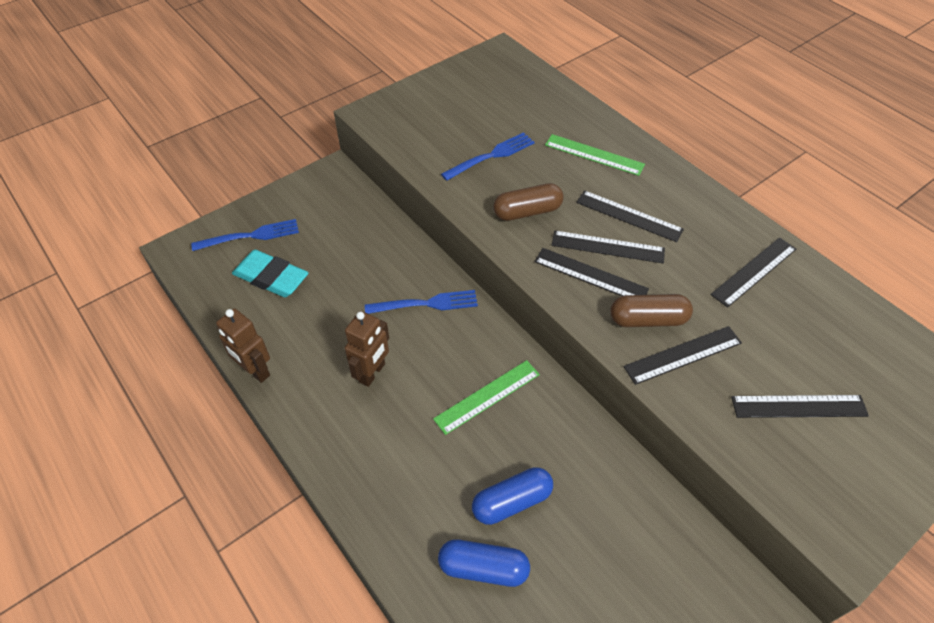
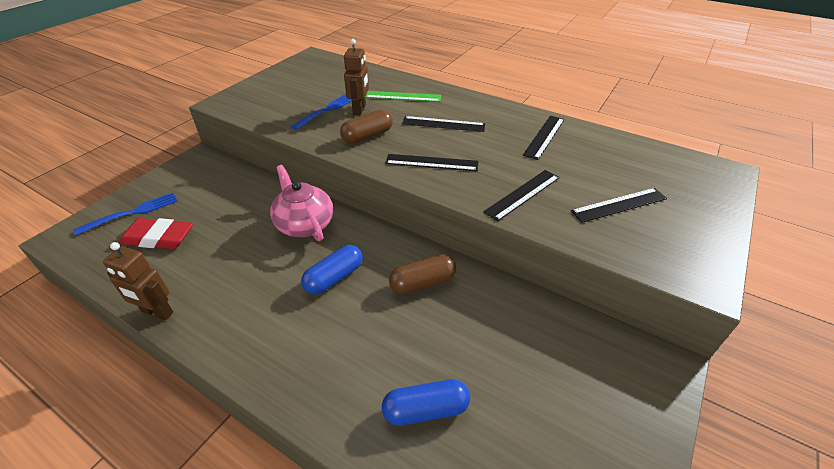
camera: 20 degrees left, 10 degrees down
turquoise eraser [232,250,308,297] -> red eraser [119,218,193,249]
brown robot [345,311,389,387] -> brown robot moved to [344,39,369,115]
blue fork [365,290,478,314] -> pink teapot [270,165,333,241]
green ruler [433,360,540,435] -> none
blue capsule [472,467,553,525] -> blue capsule moved to [301,245,363,295]
black ruler [552,231,665,263] -> none
brown capsule [610,294,693,327] -> brown capsule moved to [389,254,456,294]

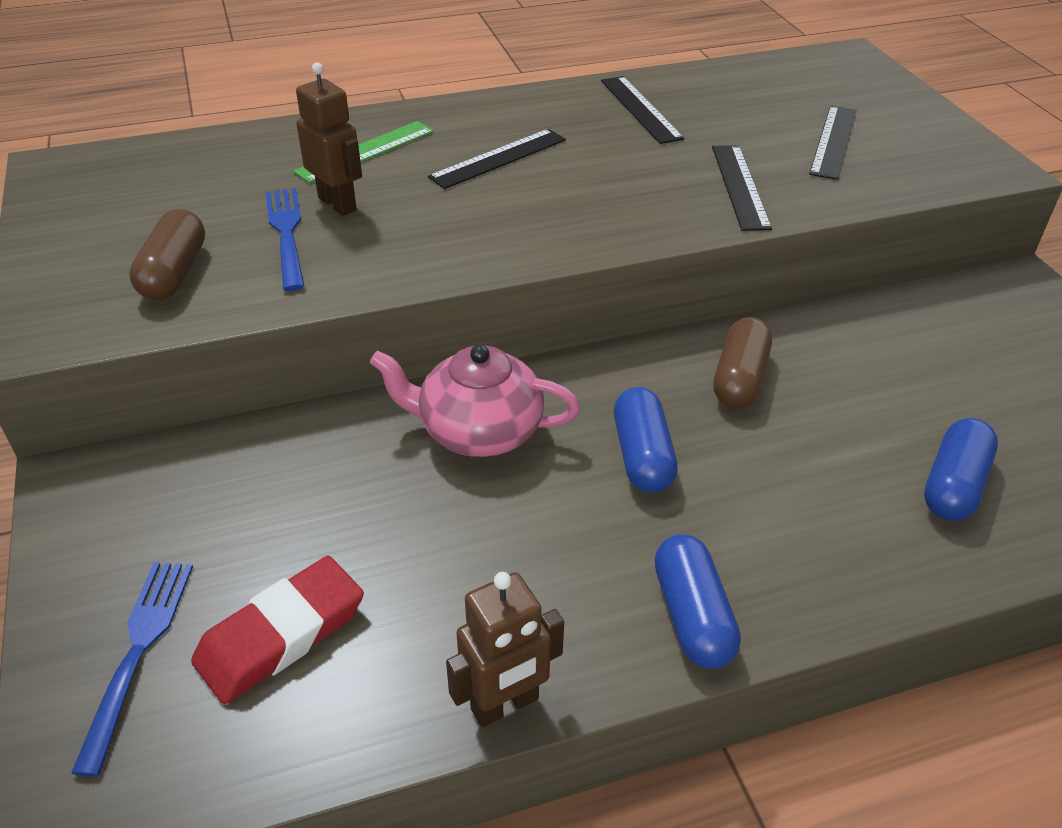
camera: 50 degrees left, 0 degrees up
brown capsule [340,110,393,144] -> brown capsule moved to [129,209,205,300]
black ruler [385,154,478,171] -> none
none -> blue capsule [654,534,741,669]

